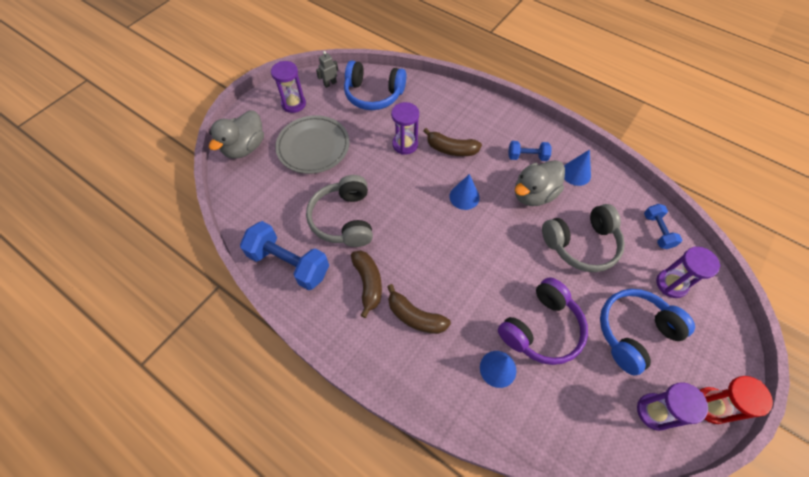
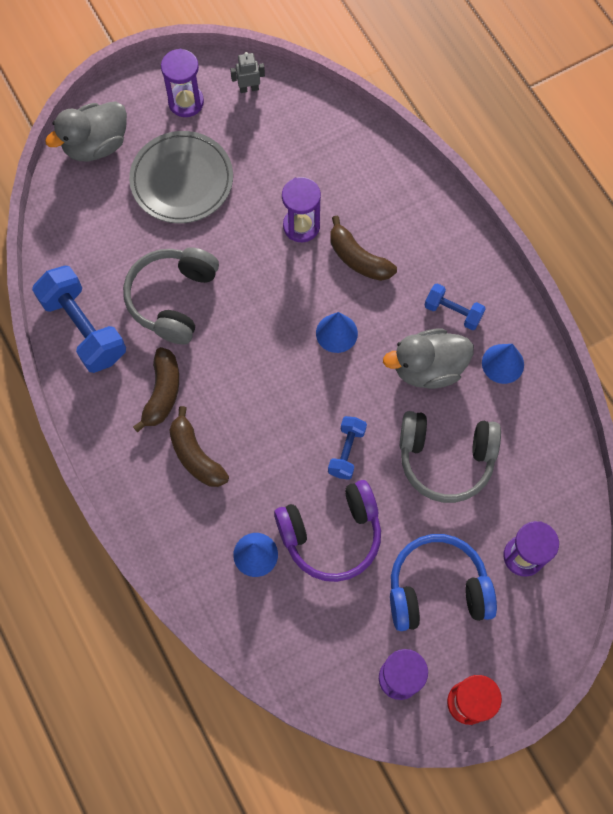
camera: 25 degrees right, 10 degrees up
blue headphones [344,61,406,110] -> none
blue dumbbell [644,204,682,249] -> blue dumbbell moved to [328,416,367,480]

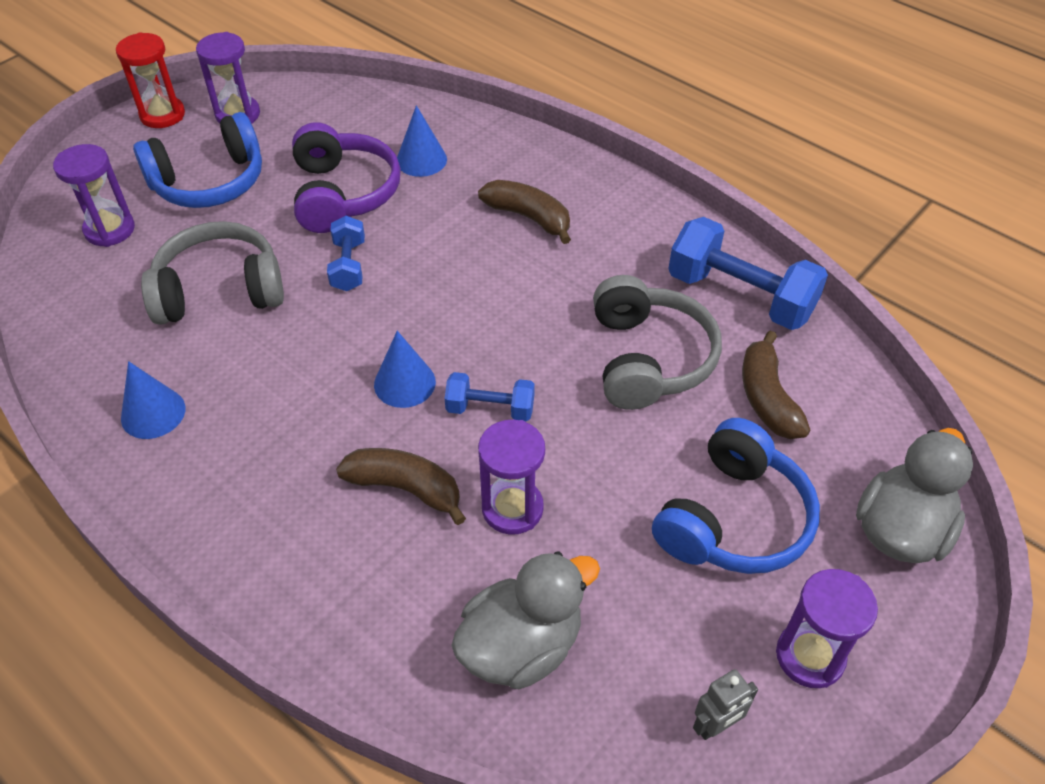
camera: 160 degrees right, 20 degrees down
grey plate [129,131,233,223] -> blue headphones [652,418,820,574]
brown banana [133,347,179,432] -> brown banana moved to [742,331,810,439]
purple headphones [274,480,381,582] -> purple headphones turned 120 degrees clockwise [292,123,401,233]
grey duck [383,329,474,389] -> grey duck moved to [451,551,600,689]
blue dumbbell [425,283,486,330] -> blue dumbbell moved to [445,372,535,421]

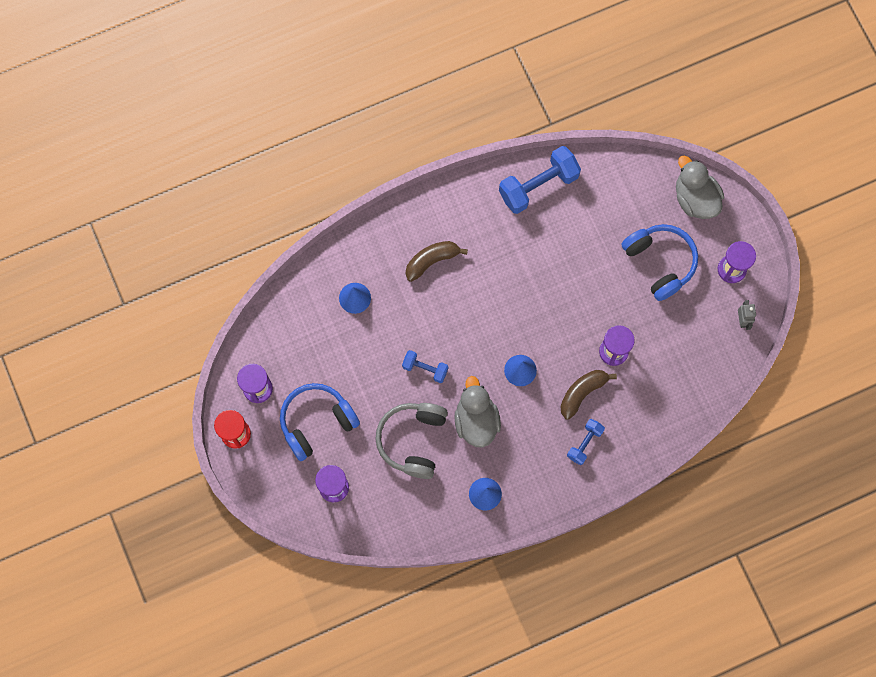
camera: 65 degrees left, 25 degrees up
blue headphones [133,112,262,208] -> blue headphones turned 120 degrees counterclockwise [280,383,360,461]
purple headphones [292,123,401,233] -> none
blue dumbbell [445,372,535,421] -> blue dumbbell moved to [567,419,605,465]
grey duck [451,551,600,689] -> grey duck moved to [454,376,501,448]
grey headphones [593,275,722,410] -> none
brown banana [742,331,810,439] -> none

